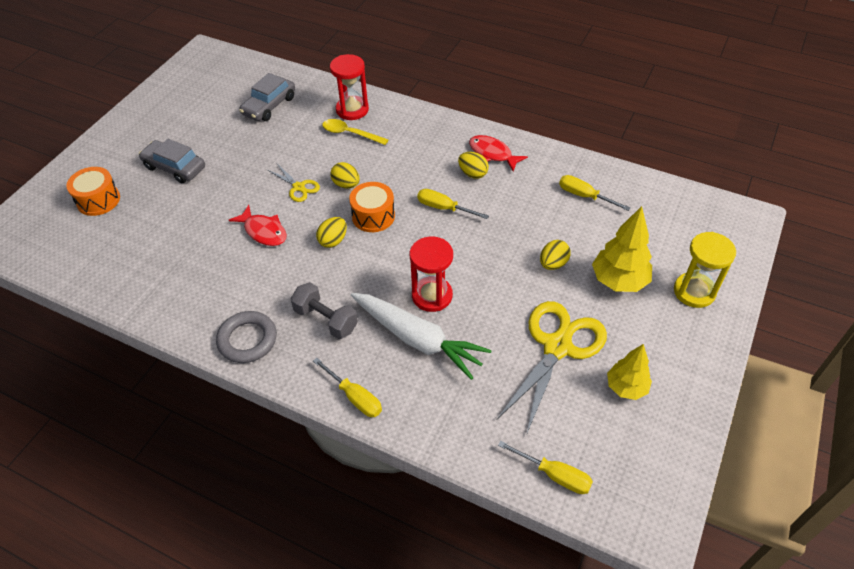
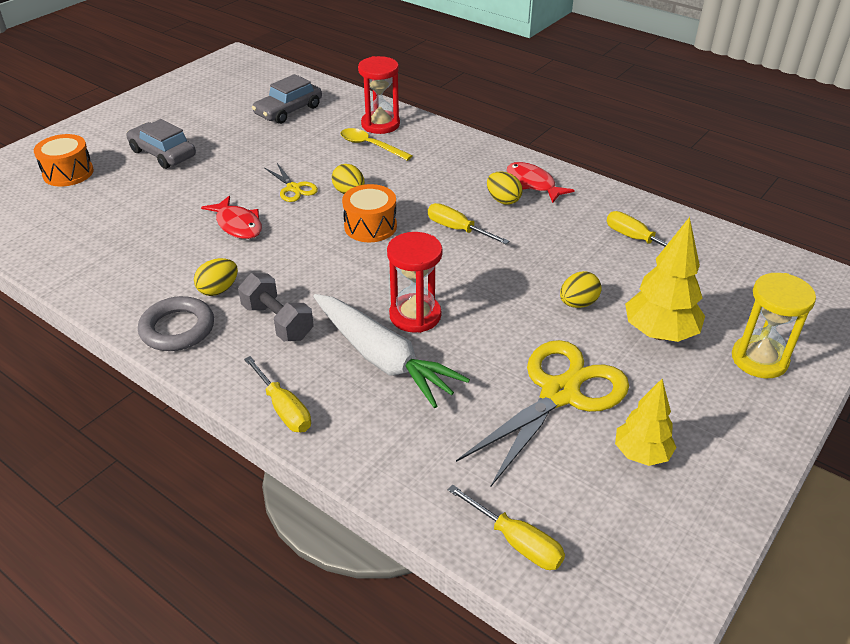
camera: 10 degrees right, 10 degrees down
yellow egg [316,217,347,248] -> yellow egg moved to [194,258,238,296]

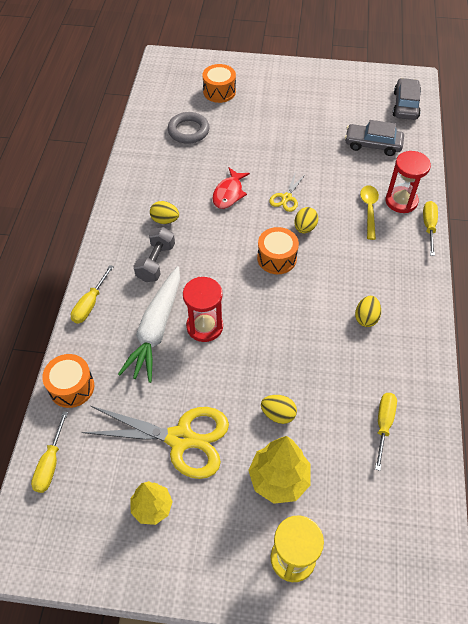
camera: 60 degrees right, 15 degrees up
grey car [126,119,196,169] -> grey car moved to [393,78,421,120]
grey ring [138,296,214,351] -> grey ring moved to [168,112,210,144]
yellow screwdriver [428,203,509,244] -> yellow screwdriver moved to [423,201,438,256]
red fish [507,162,575,203] -> none
none -> orange drum [42,354,94,408]

